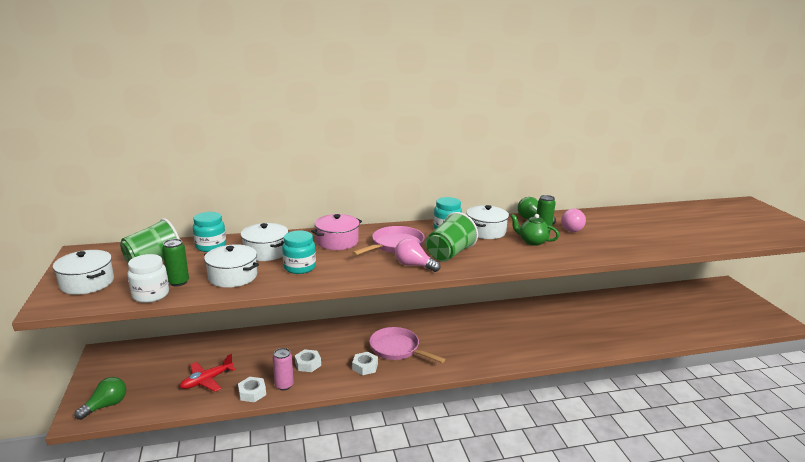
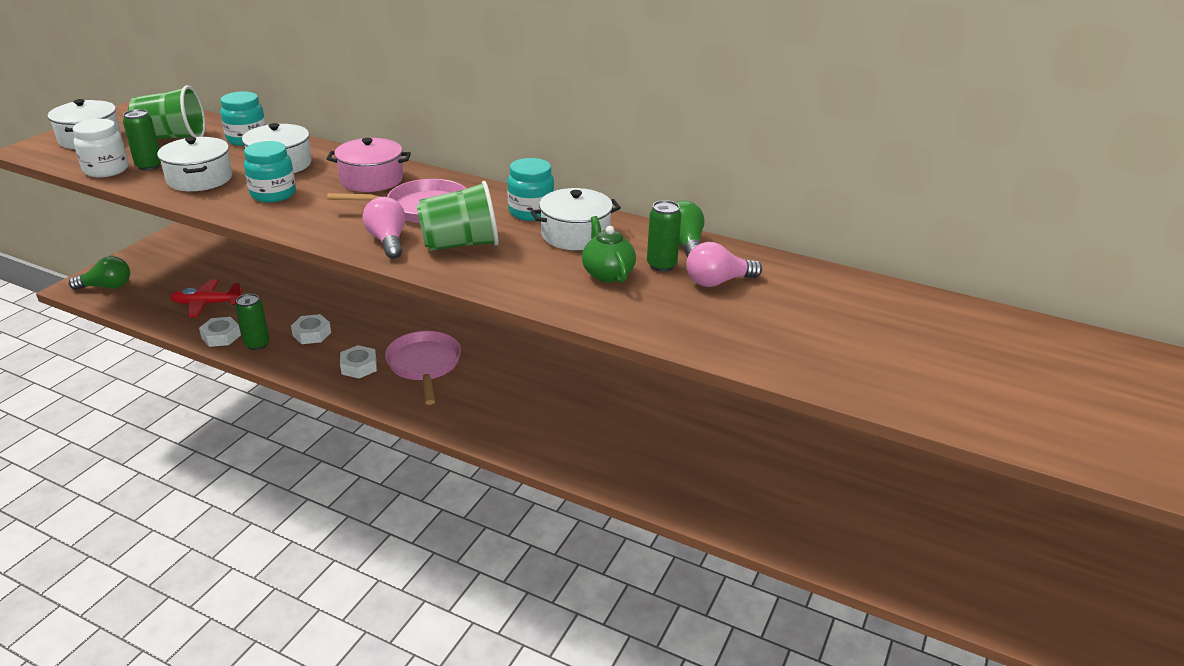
camera: 40 degrees right, 10 degrees up
pink can [273,348,294,391] -> green can [235,294,270,350]

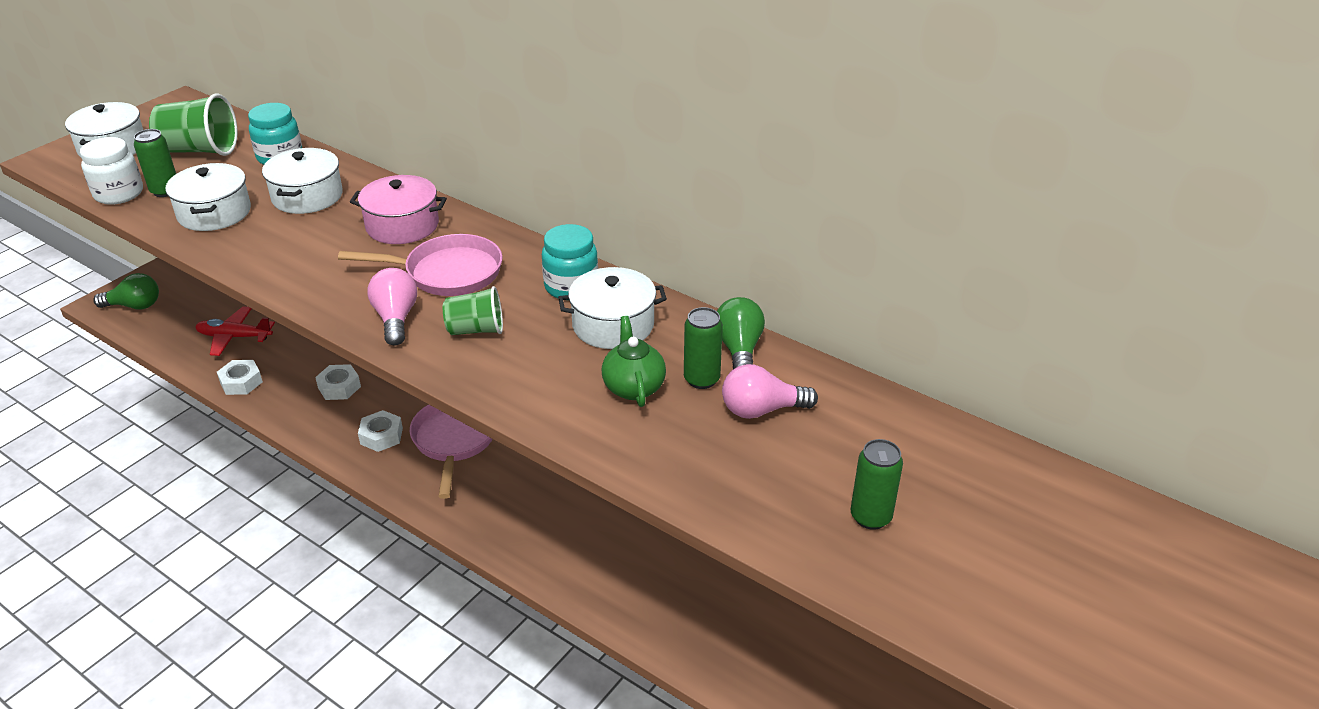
camera: 10 degrees right, 5 degrees up
green can [235,294,270,350] -> green can moved to [851,439,903,530]
turquoise jar [244,141,296,202] -> none
green cup [416,181,498,251] -> green cup [443,286,503,335], size x0.63

